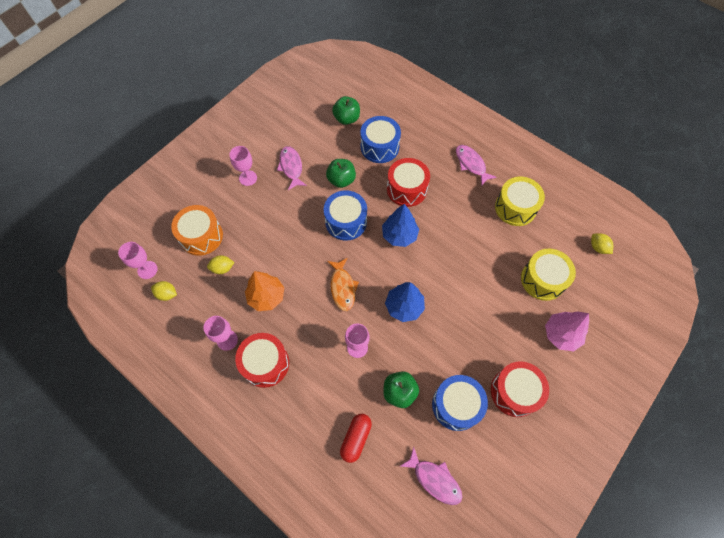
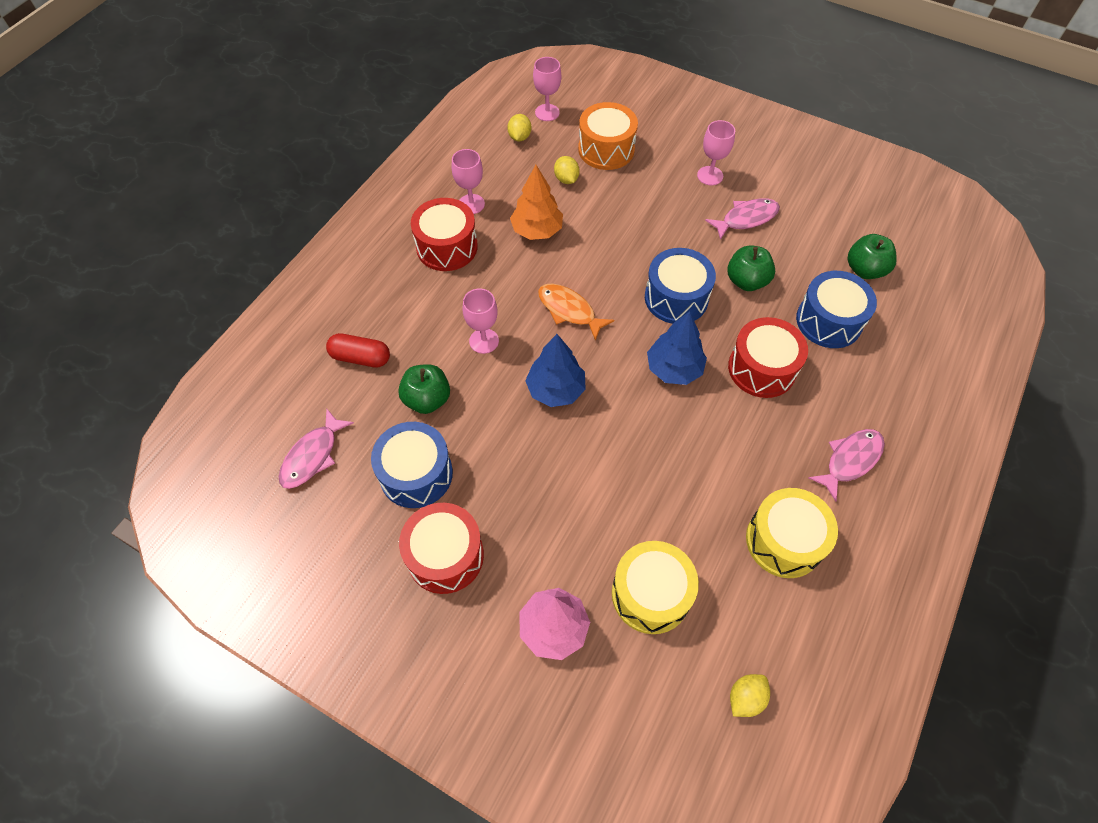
camera: 80 degrees right, 5 degrees down
orange fish [327,258,359,311] -> orange fish turned 60 degrees clockwise [538,284,614,341]

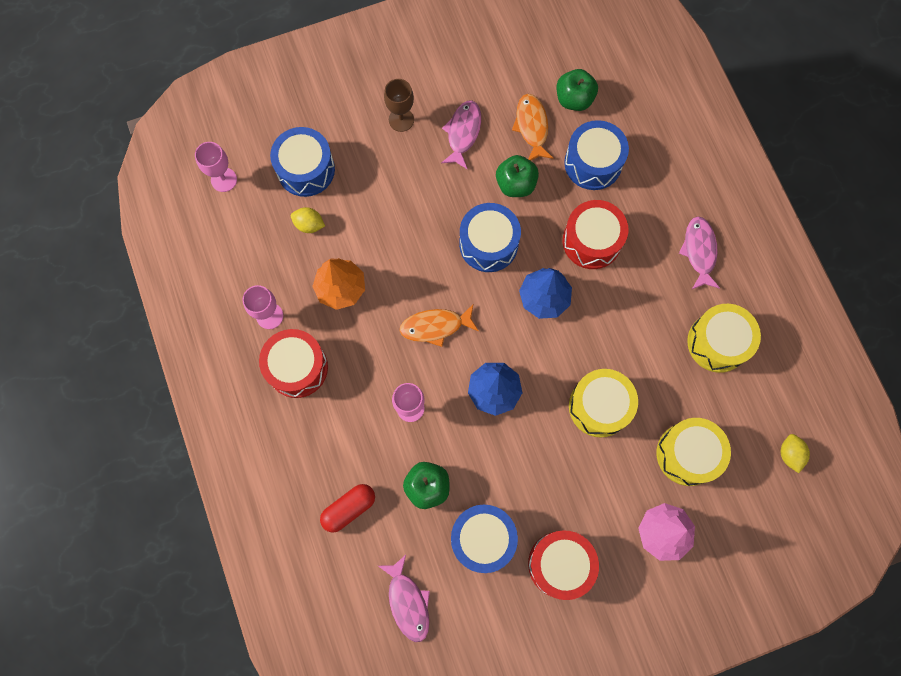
camera: 50 degrees left, 15 degrees up
yellow lemon [507,114,531,141] -> none
orange drum [578,102,638,170] -> blue drum [270,127,335,197]
pink goblet [697,120,735,185] -> brown goblet [384,79,414,132]
none -> orange fish [512,94,554,161]
none -> yellow drum [569,369,638,437]

